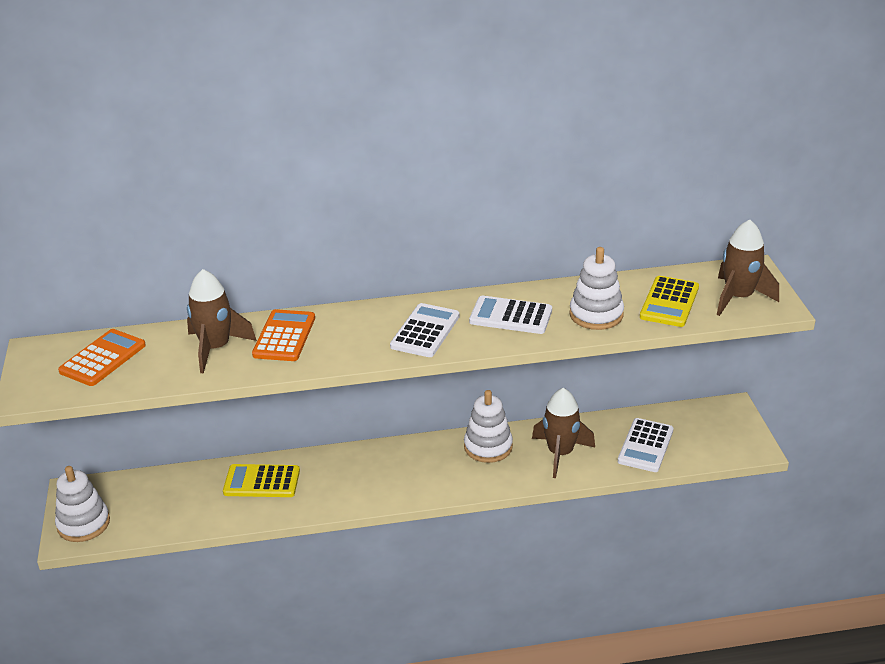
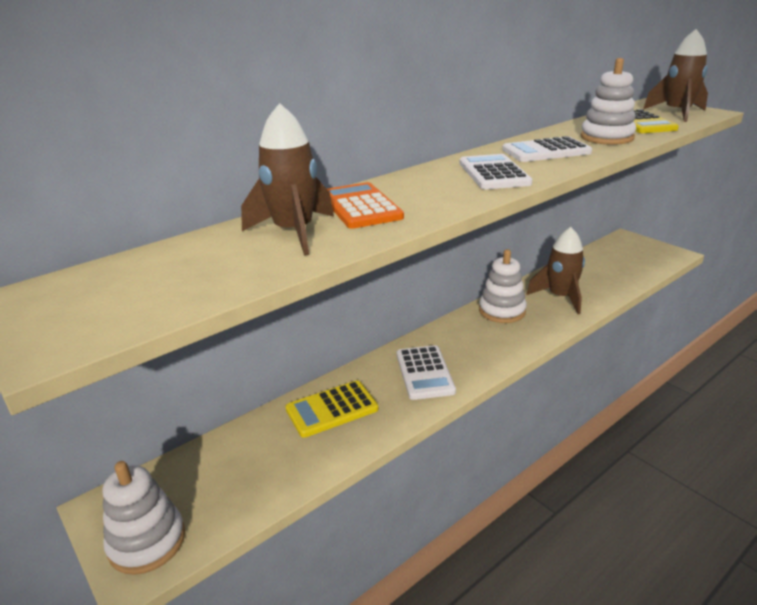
camera: 30 degrees left, 5 degrees down
orange calculator [58,329,146,386] -> none
white calculator [618,418,674,472] -> white calculator moved to [397,345,456,400]

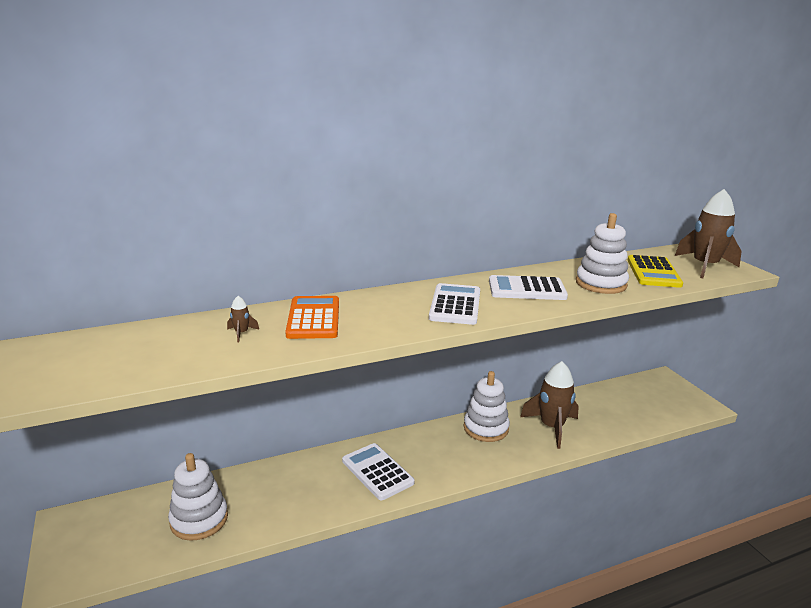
camera: 15 degrees right, 5 degrees down
white stacking toy [103,461,185,575] -> white stacking toy moved to [168,453,228,541]
brown rocket [241,103,334,255] -> brown rocket [227,296,259,342], size x0.40
yellow calculator [286,380,378,438] -> none
white calculator [397,345,456,400] -> white calculator turned 135 degrees clockwise [342,443,414,500]

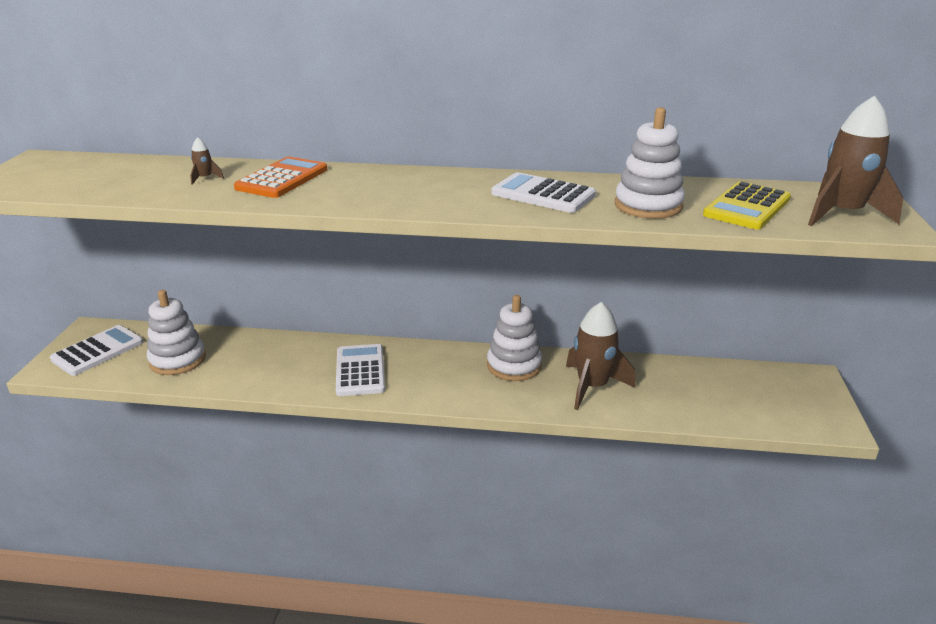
camera: 30 degrees right, 5 degrees up
white calculator [429,283,480,325] -> white calculator moved to [50,325,143,376]

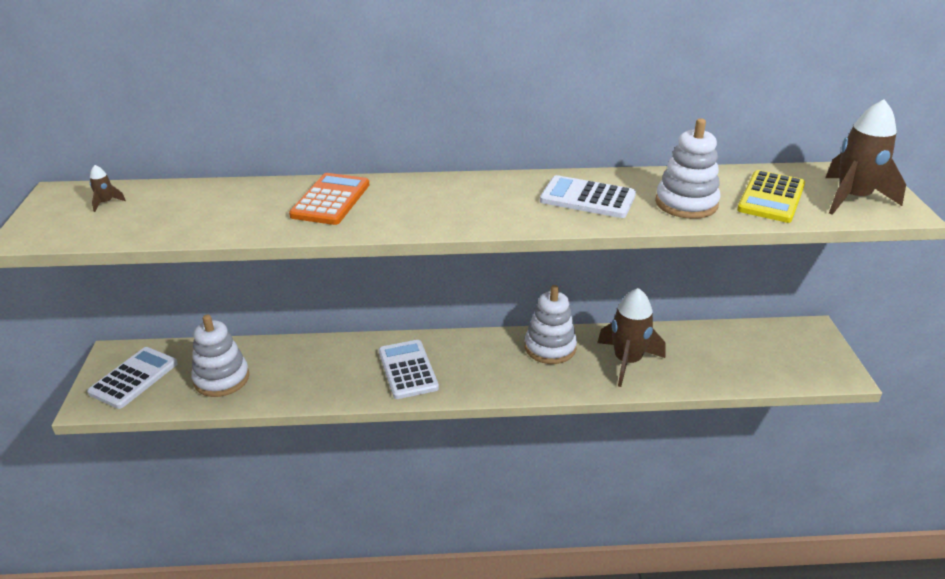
camera: 10 degrees left, 5 degrees up
brown rocket [190,137,224,185] -> brown rocket moved to [90,165,126,212]

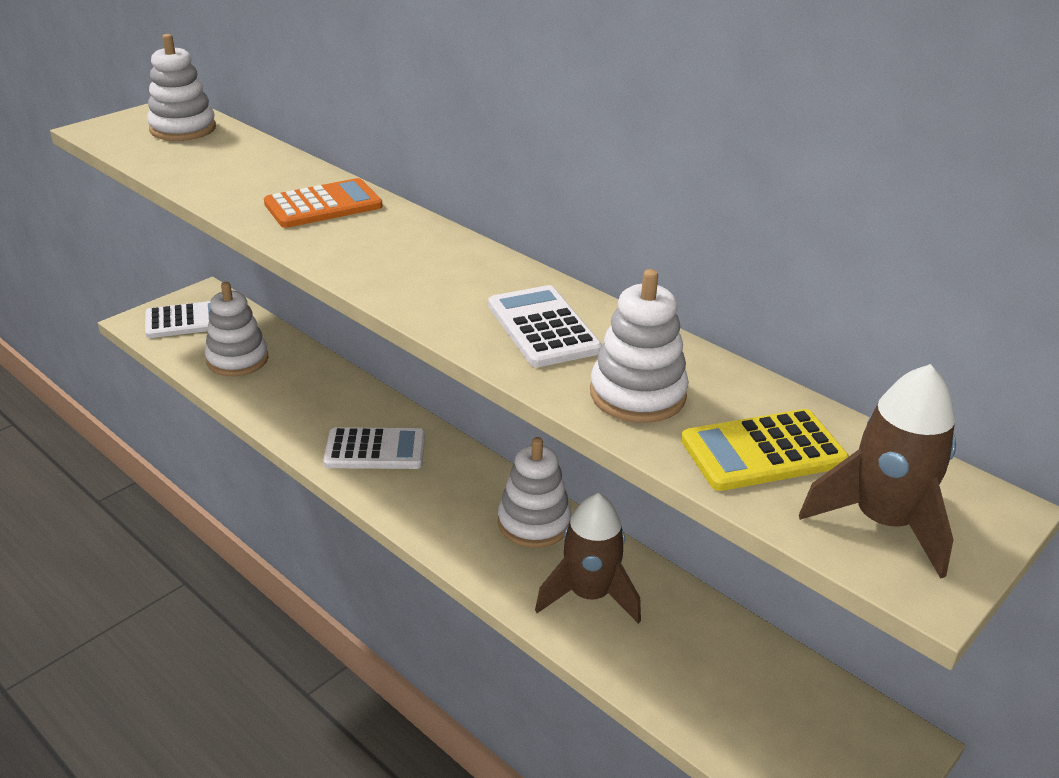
camera: 45 degrees right, 0 degrees up
brown rocket [90,165,126,212] -> white stacking toy [147,34,216,141]
white calculator [379,340,439,399] -> white calculator turned 60 degrees clockwise [323,427,425,469]

